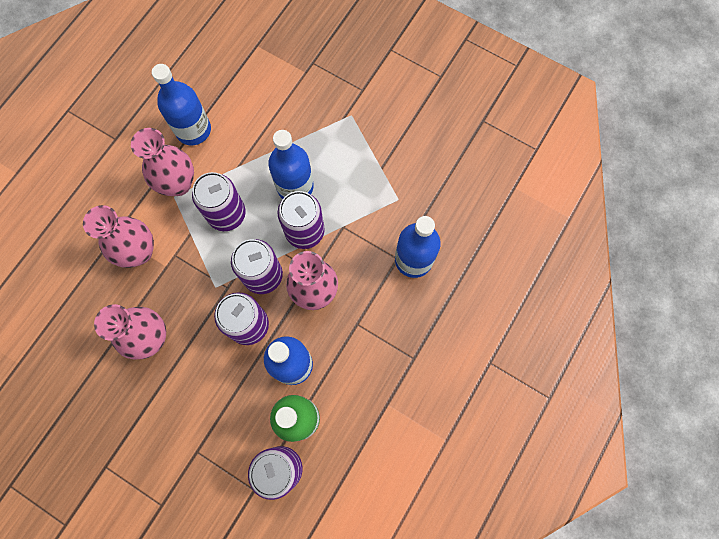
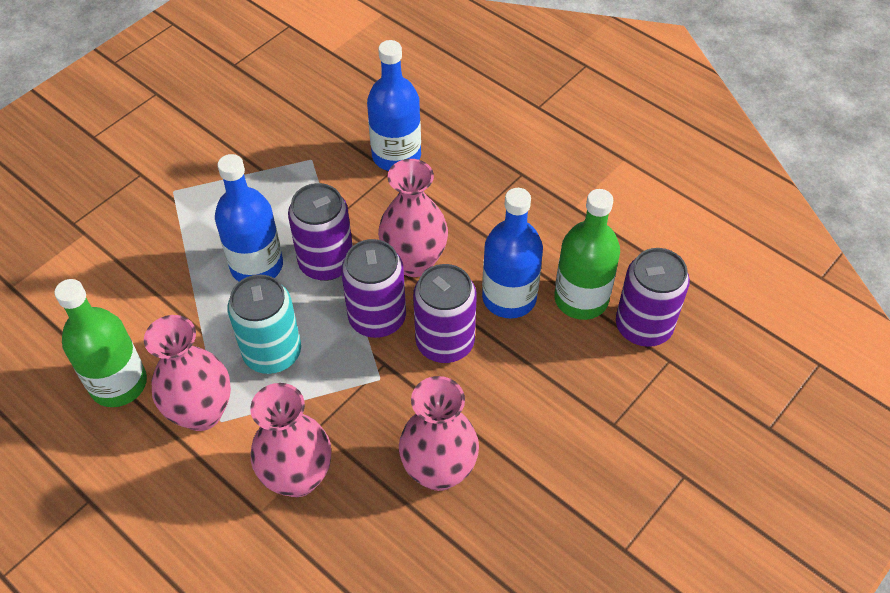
camera: 80 degrees left, 20 degrees down
blue bottle [152,64,211,145] -> green bottle [54,279,147,407]
purple can [192,172,246,231] -> turquoise can [227,274,301,374]

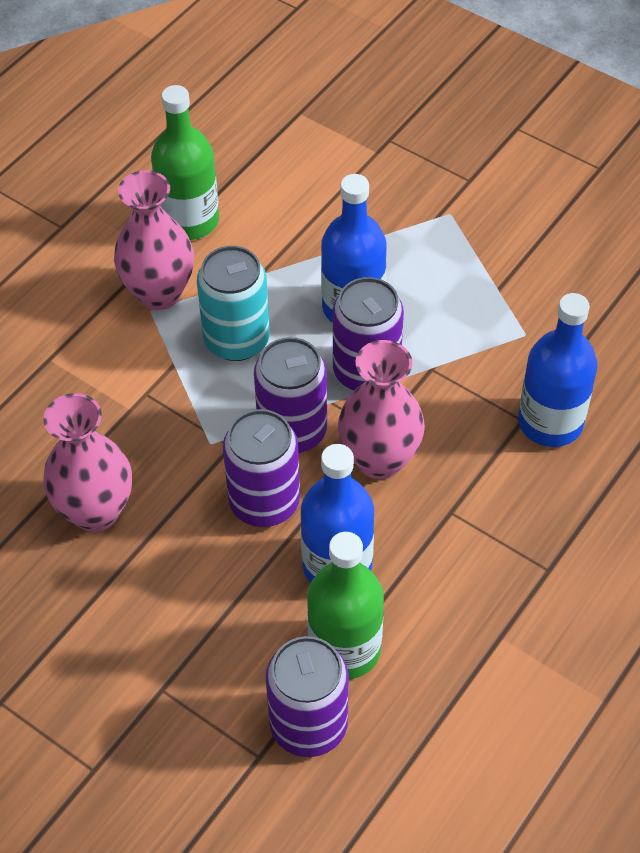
camera: 85 degrees right, 0 degrees up
pink vase [250,383,331,497] -> none

